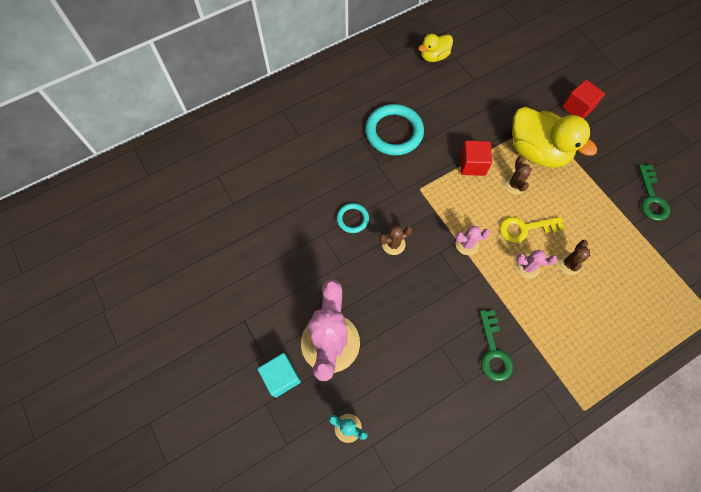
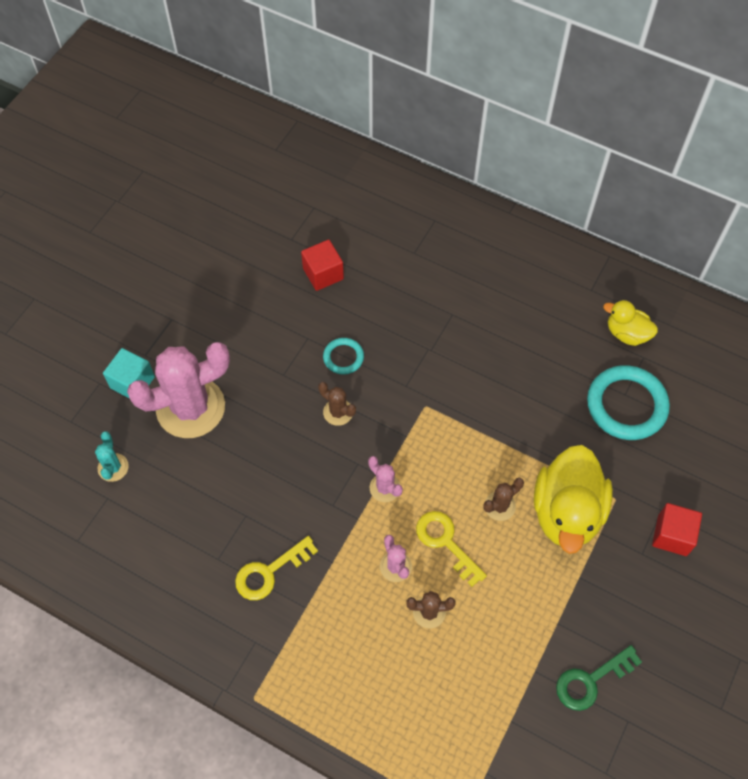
camera: 60 degrees right, 5 degrees down
turquoise ring [365,104,424,155] -> turquoise ring moved to [587,365,670,440]
red cube [460,140,492,176] -> red cube moved to [301,240,344,291]
green key [480,310,513,381] -> yellow key [235,536,318,600]

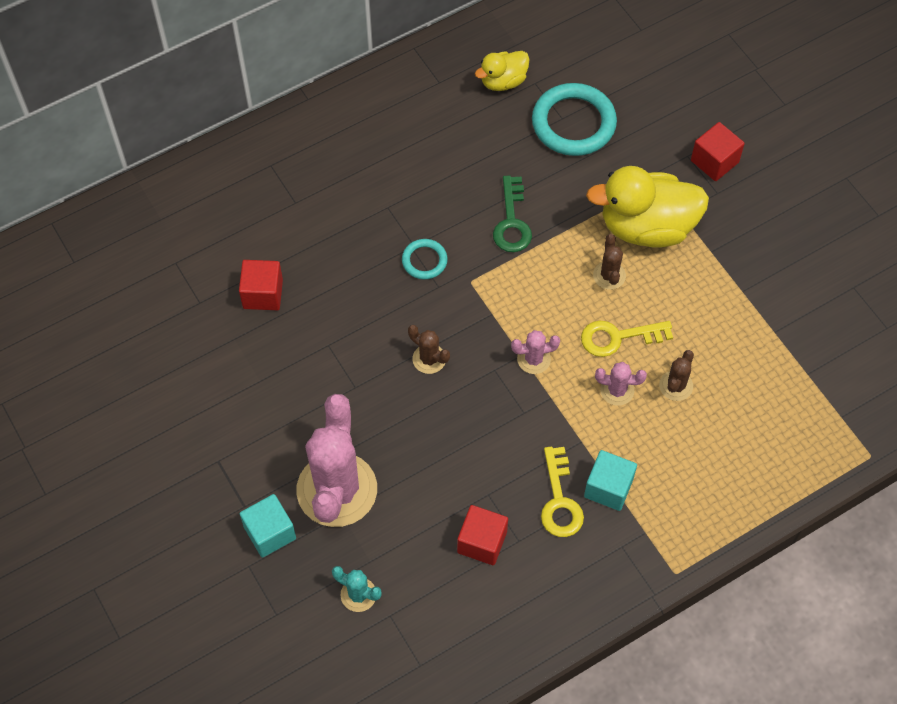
camera: 60 degrees left, 0 degrees up
brown cactus [318,382,356,426] -> brown cactus turned 60 degrees clockwise [408,325,450,374]
turquoise ring [323,338,364,375] -> turquoise ring moved to [402,239,448,280]
yellow duck [534,445,613,554] -> yellow duck turned 135 degrees clockwise [586,166,709,248]
green key [556,645,642,711] -> green key moved to [493,176,532,252]
none -> red cube [457,505,508,565]
none -> turquoise cube [584,450,637,511]

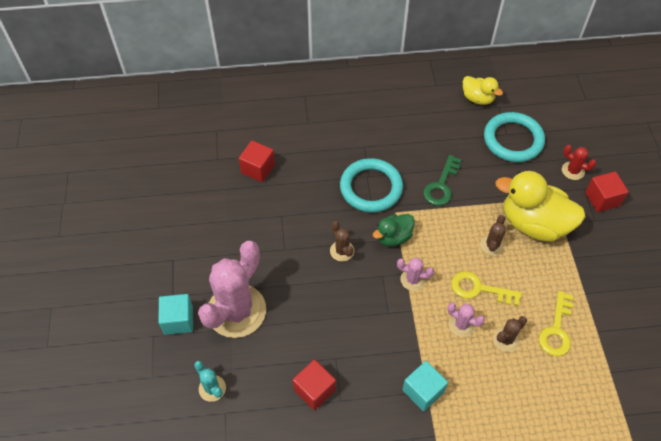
camera: 25 degrees right, 5 degrees down
turquoise ring [402,239,448,280] -> turquoise ring [340,158,403,213], size x1.94
yellow duck [475,51,530,91] -> yellow duck turned 135 degrees counterclockwise [463,76,503,105]
yellow key [541,447,584,537] -> yellow key moved to [539,291,573,356]
none -> green duck [373,214,415,246]
none -> red cactus [562,145,596,180]

